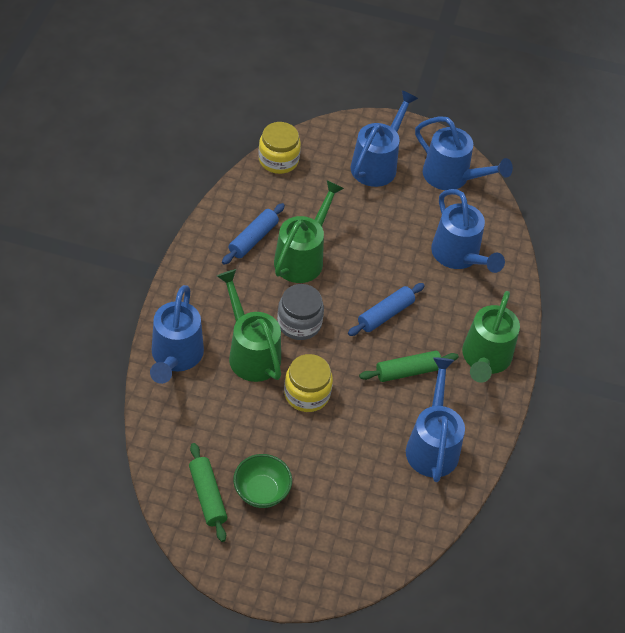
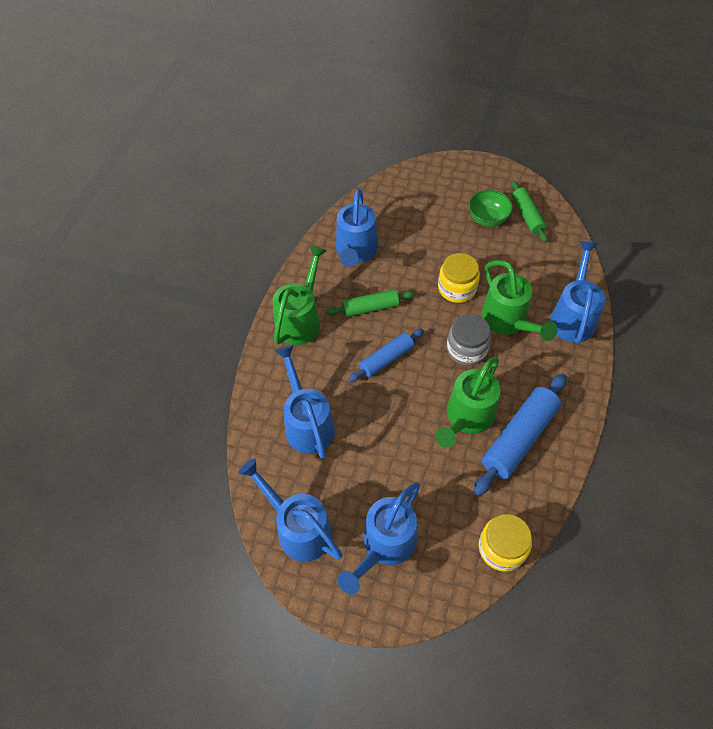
camera: 170 degrees left, 5 degrees up
blue rolling pin [222,203,285,265] -> blue rolling pin [474,374,567,496], size x1.61

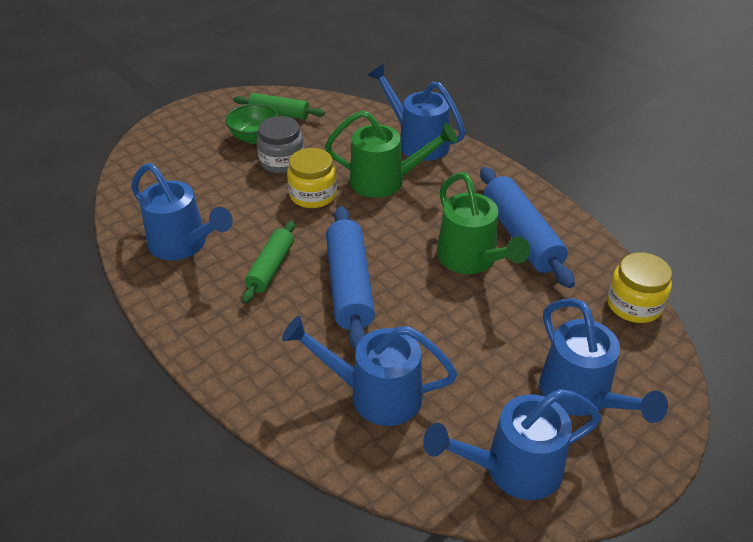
camera: 60 degrees left, 15 degrees down
green watering can [272,245,327,345] -> none
blue rolling pin [349,329,424,382] -> blue rolling pin [326,206,375,351], size x1.61
grey jar [447,314,491,366] -> grey jar moved to [257,116,304,173]

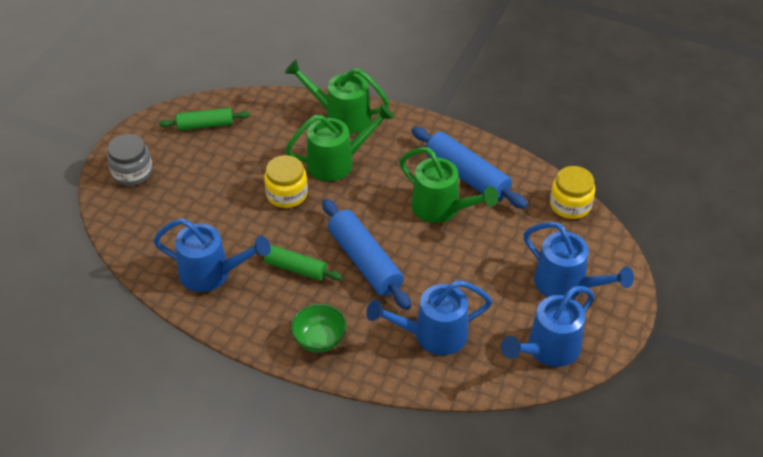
camera: 25 degrees left, 5 degrees up
green bowl [225,104,278,144] -> green bowl moved to [291,304,347,353]
green rolling pin [242,221,295,303] -> green rolling pin turned 60 degrees counterclockwise [250,245,342,281]
grey jar [257,116,304,173] -> grey jar moved to [107,134,153,186]
blue watering can [368,64,465,161] -> green watering can [285,59,389,134]

